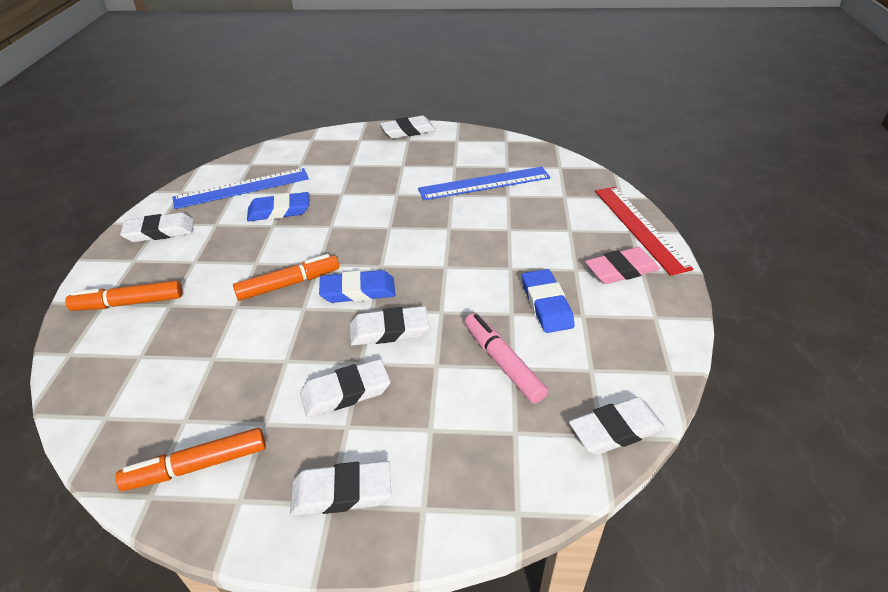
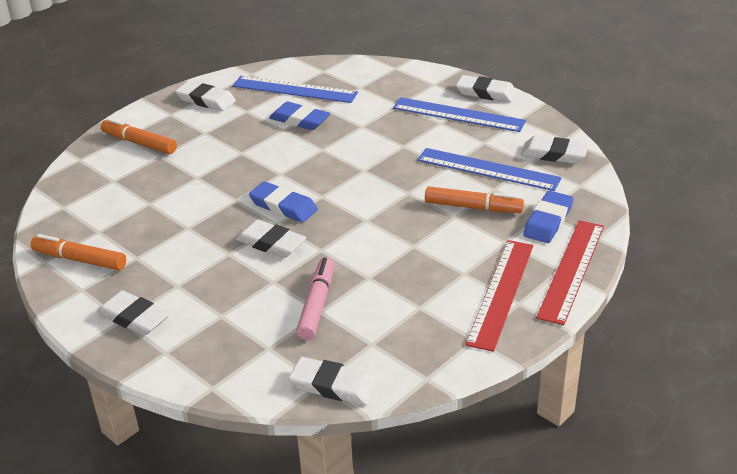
camera: 40 degrees right, 5 degrees down
orange marker [233,254,339,301] -> orange marker moved to [425,186,524,213]
white eraser [300,359,390,417] -> white eraser moved to [521,136,589,164]
blue eraser [522,269,575,333] -> blue eraser moved to [523,191,573,243]
pink eraser [585,247,660,284] -> red ruler [465,240,533,352]
none -> blue ruler [393,97,526,132]

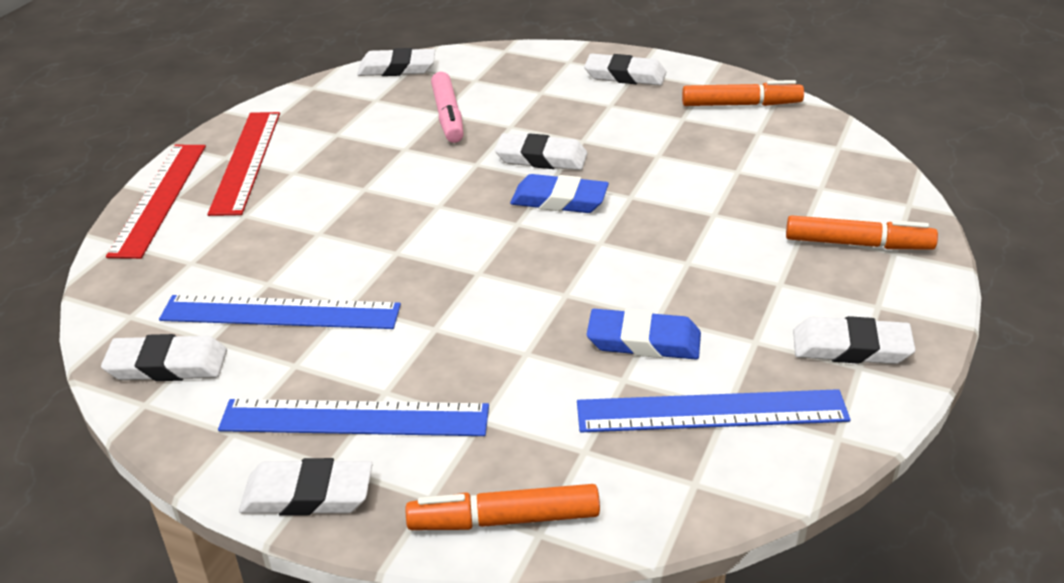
camera: 160 degrees right, 0 degrees up
orange marker [425,186,524,213] -> orange marker moved to [406,484,600,530]
blue eraser [523,191,573,243] -> none

